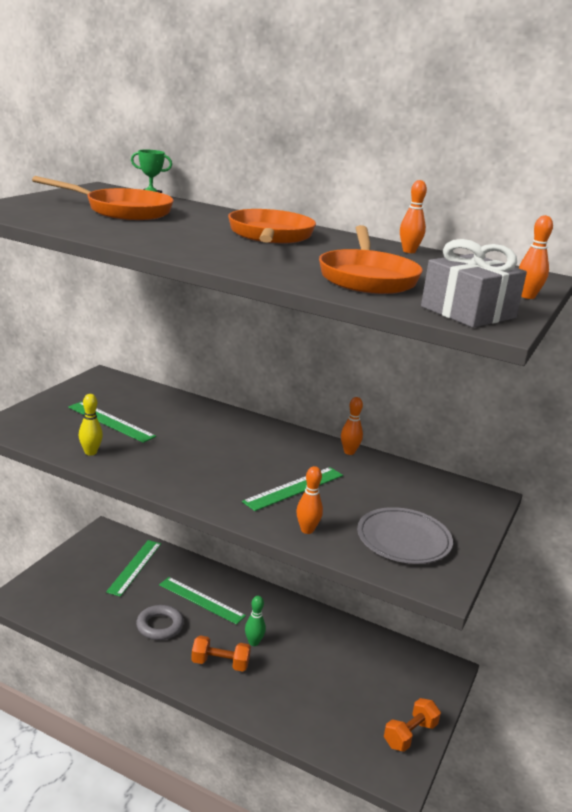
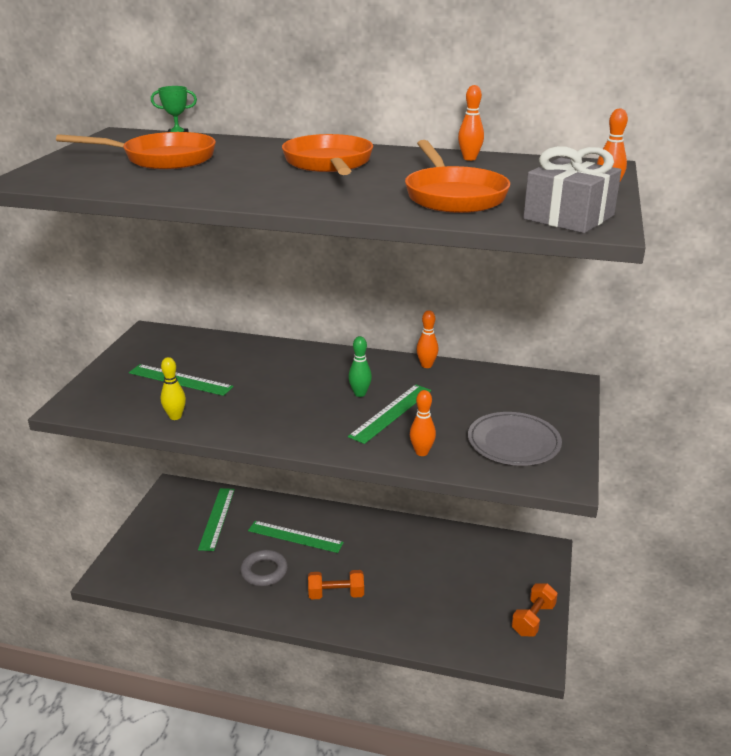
camera: 10 degrees left, 5 degrees up
green bowling pin [245,596,266,646] -> green bowling pin moved to [348,336,372,397]

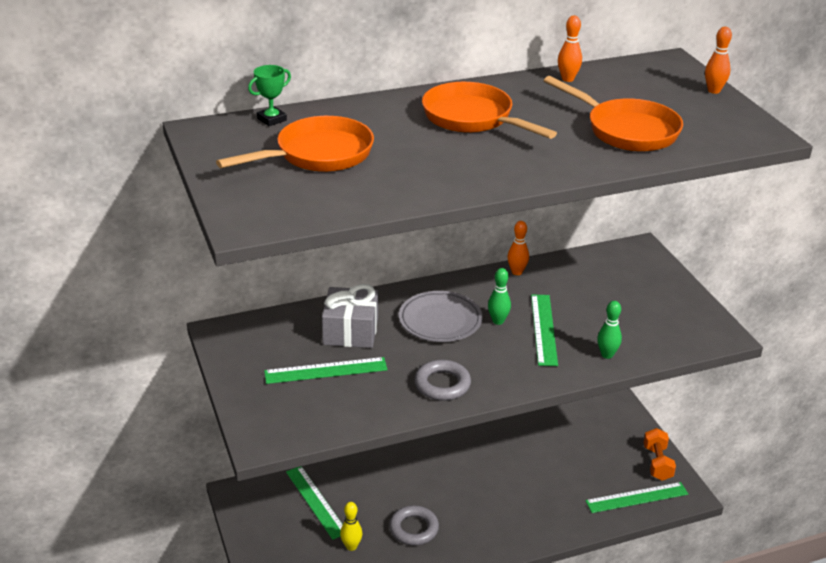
camera: 35 degrees left, 5 degrees up
yellow bowling pin [161,357,186,420] -> yellow bowling pin moved to [340,502,362,551]
green ruler [248,521,344,553] -> green ruler moved to [585,482,688,513]
orange dumbbell [308,570,364,600] -> none
orange bowling pin [410,390,436,456] -> green bowling pin [597,301,622,359]
grey plate [468,412,562,466] -> grey plate moved to [399,291,483,342]
grey gift [523,146,621,233] -> grey gift moved to [322,284,378,348]
none -> grey ring [414,360,471,401]

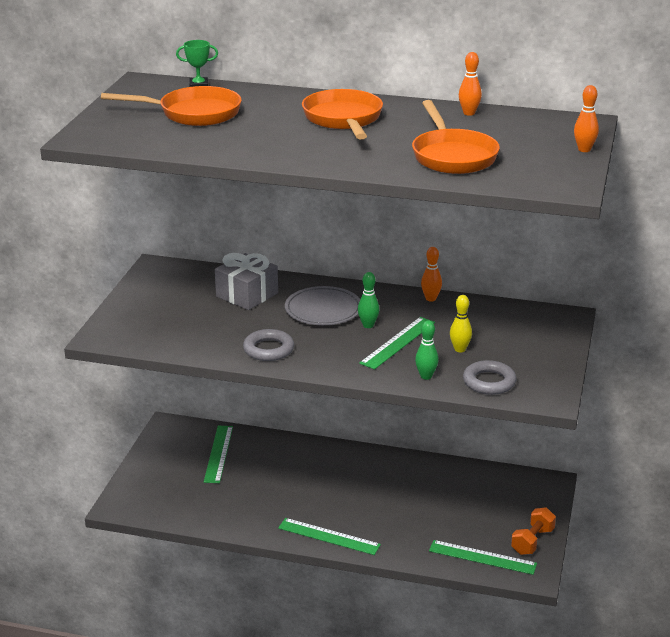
camera: 35 degrees right, 5 degrees down
green ruler [264,357,388,384] -> green ruler moved to [278,518,381,555]
yellow bowling pin [340,502,362,551] -> yellow bowling pin moved to [450,295,472,352]
grey ring [389,505,439,546] -> grey ring moved to [463,360,516,395]

